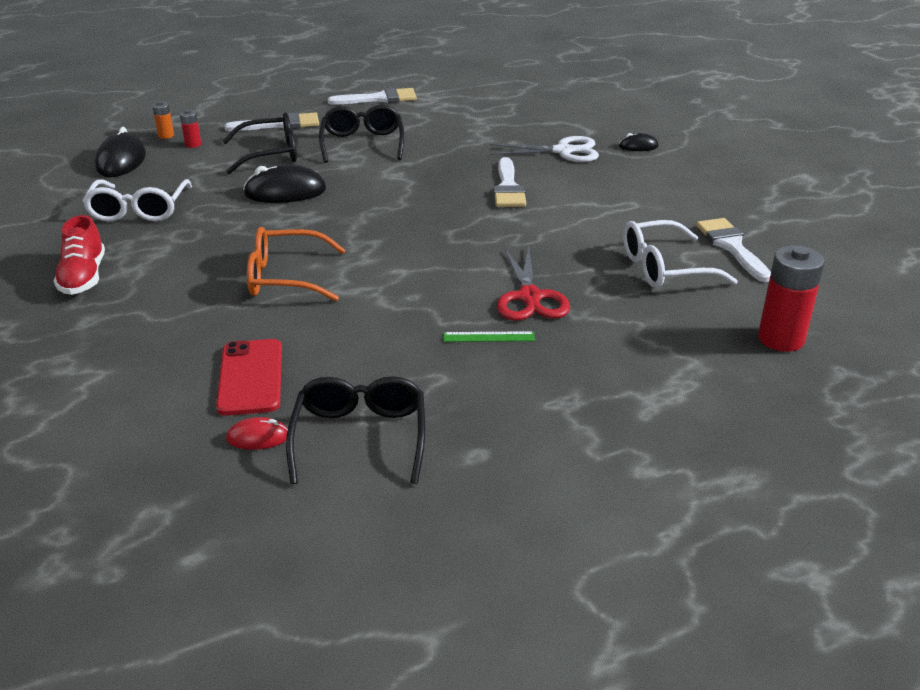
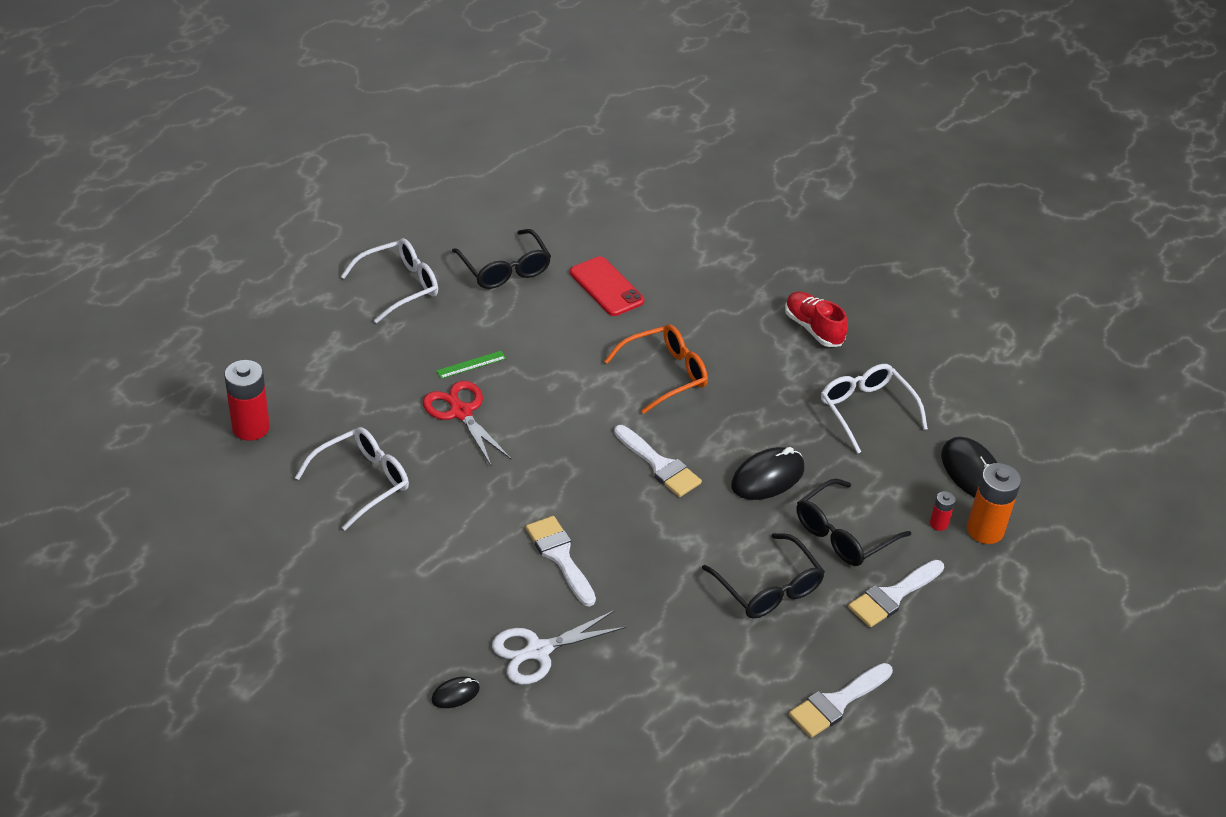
camera: 150 degrees right, 10 degrees up
orange battery [152,101,174,139] -> orange battery [967,463,1021,544], size x2.04
red mouse [226,417,288,450] -> none
white brush [696,218,771,282] -> white brush moved to [614,425,702,497]
none -> white glasses [341,238,438,323]

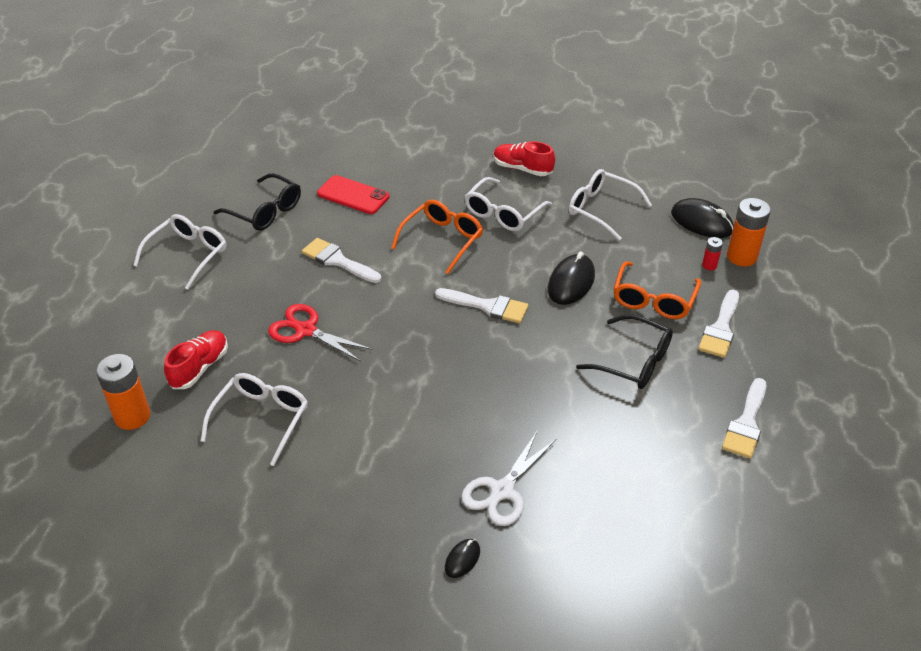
camera: 25 degrees left, 0 degrees up
red battery [224,360,270,441] -> orange battery [96,354,150,430]
green ruler [436,351,506,379] -> none
white brush [526,516,596,607] -> white brush moved to [302,238,381,283]
black glasses [797,479,911,566] -> orange glasses [613,261,701,319]
none -> red shoe [164,330,228,389]
none -> white glasses [465,177,552,231]

